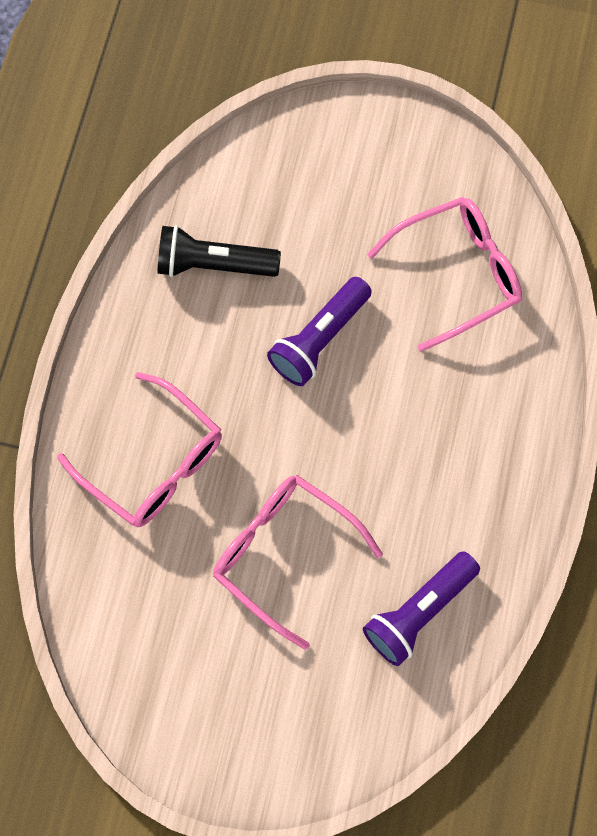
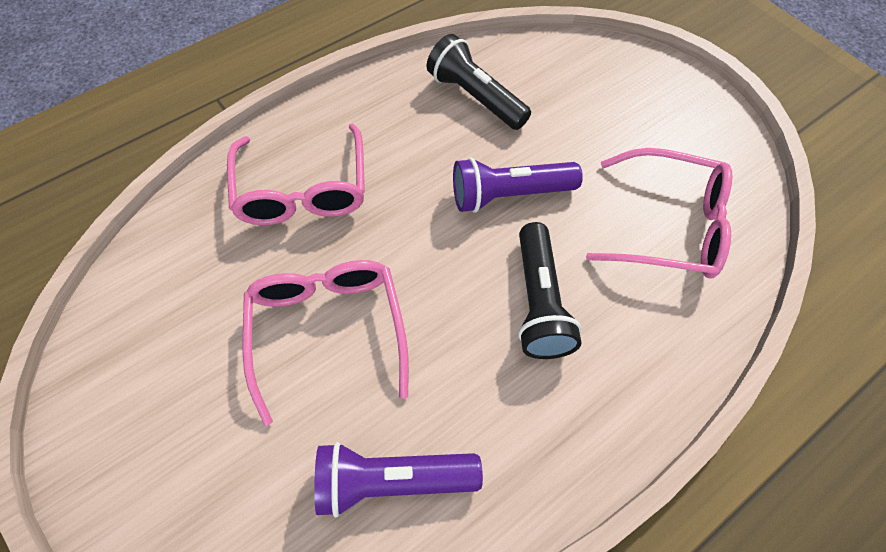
camera: 40 degrees right, 10 degrees down
none -> black flashlight [518,222,582,359]

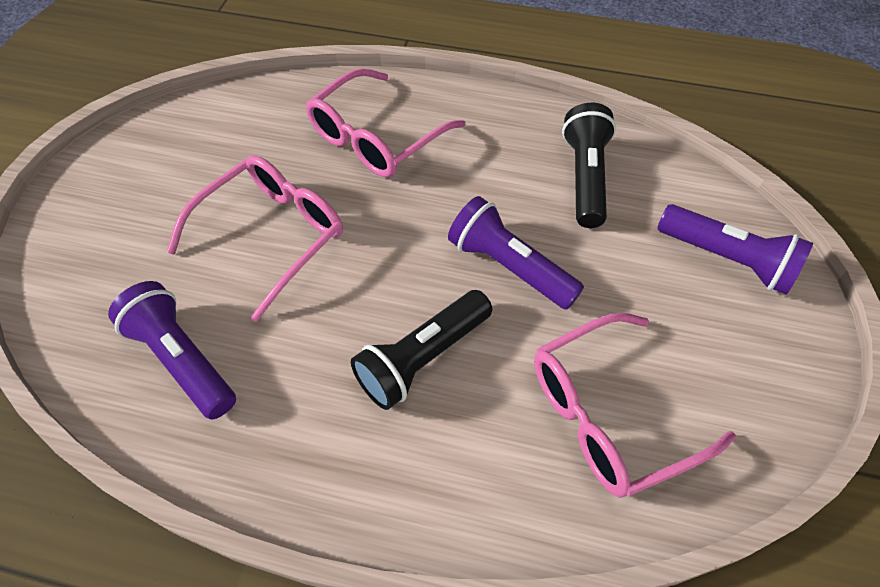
camera: 50 degrees right, 5 degrees down
pink glasses [586,148,732,278] -> pink glasses turned 90 degrees clockwise [534,313,736,498]
none -> purple flashlight [657,204,813,295]

